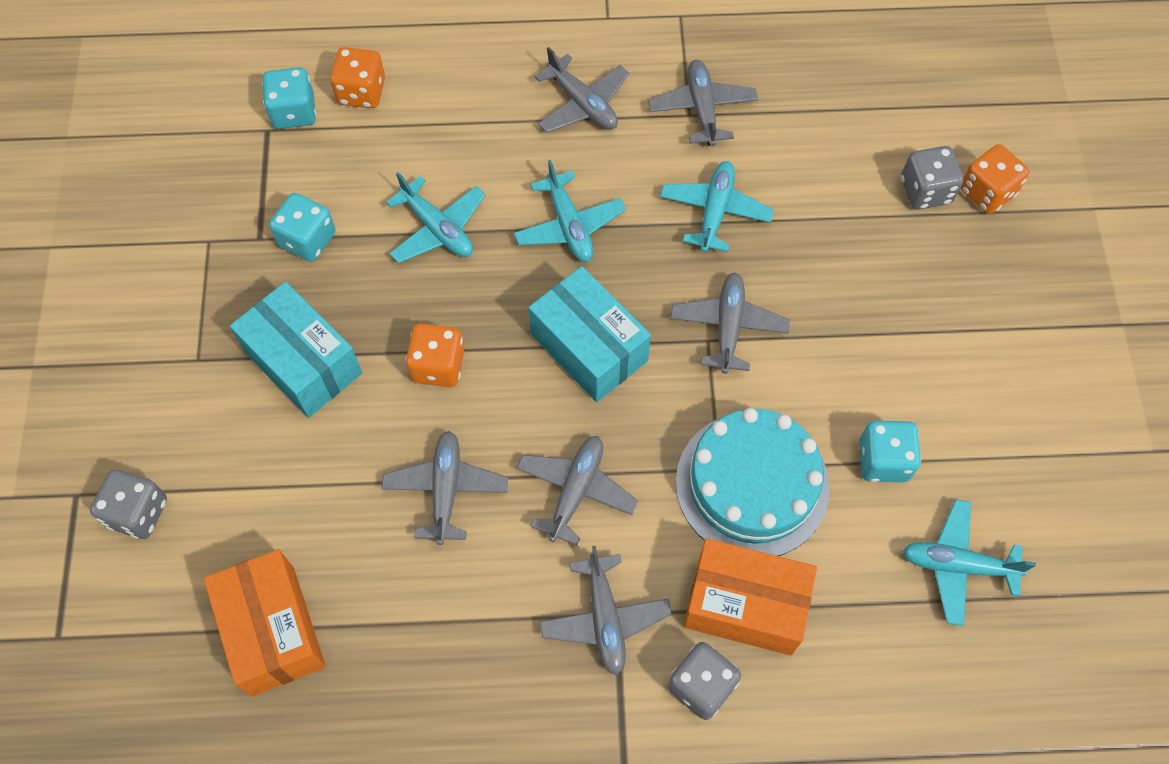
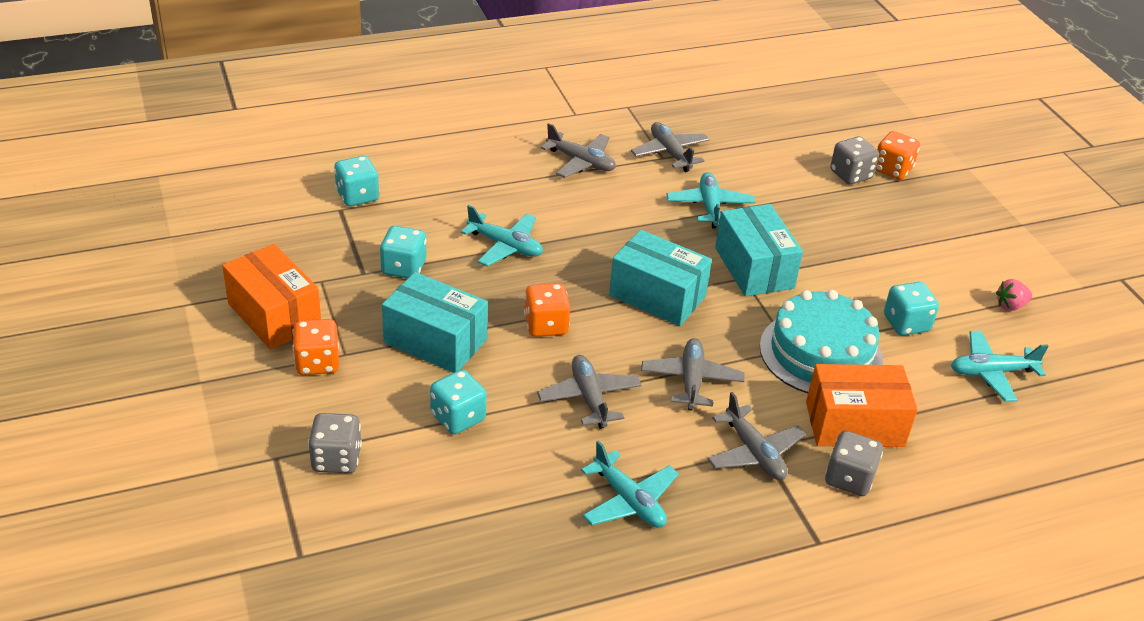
camera: 20 degrees left, 25 degrees down
orange box [204,549,326,697] -> orange box moved to [222,244,321,349]
orange dice [330,47,385,108] -> orange dice moved to [293,319,339,375]
turquoise plane [514,160,626,262] -> turquoise plane moved to [581,440,679,528]
grey plane [670,273,790,374] -> turquoise box [715,204,803,296]
none -> turquoise dice [430,369,486,434]
none -> pink strawberry [996,279,1032,311]

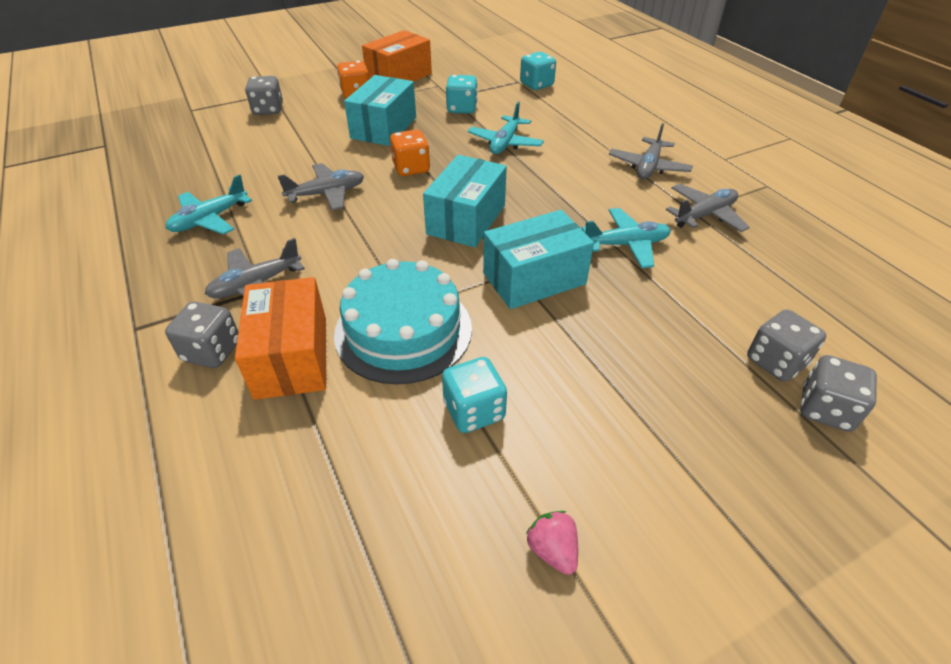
camera: 85 degrees right, 5 degrees up
turquoise dice [430,369,486,434] -> none
grey plane [641,338,744,411] -> none
orange dice [876,131,920,180] -> grey dice [800,355,877,432]
turquoise plane [951,331,1049,402] -> none

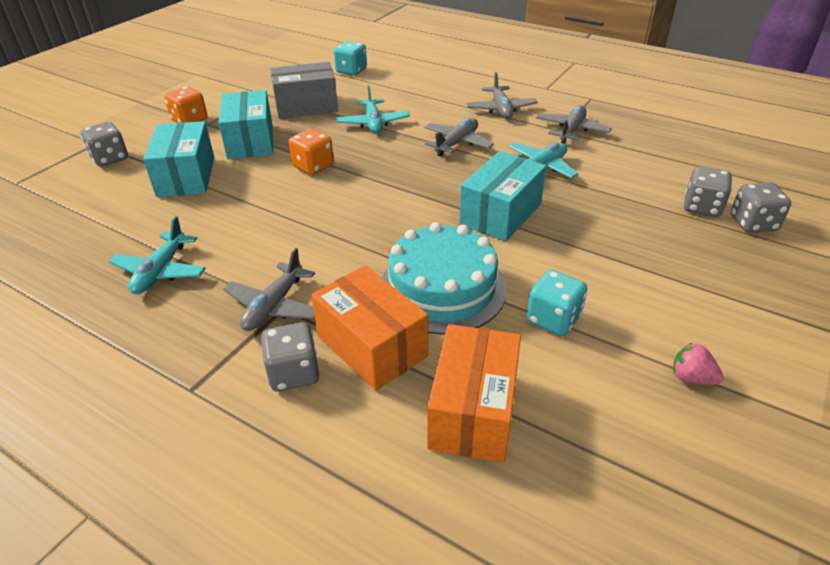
camera: 30 degrees left, 5 degrees down
grey plane [278,163,364,210] -> grey plane moved to [424,118,494,157]
orange box [362,30,432,81] -> orange box moved to [427,324,521,463]
turquoise box [423,155,507,247] -> turquoise box moved to [143,121,214,197]
turquoise dice [446,75,478,114] -> grey box [270,62,338,119]

